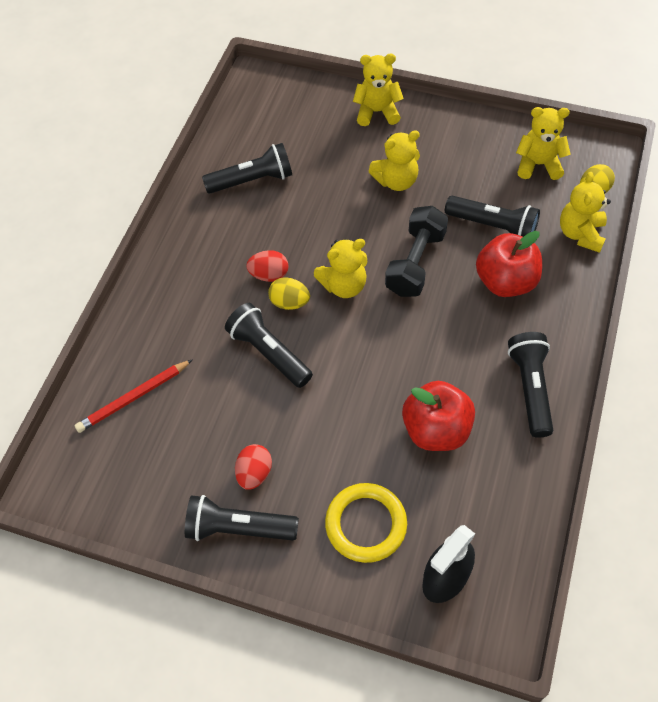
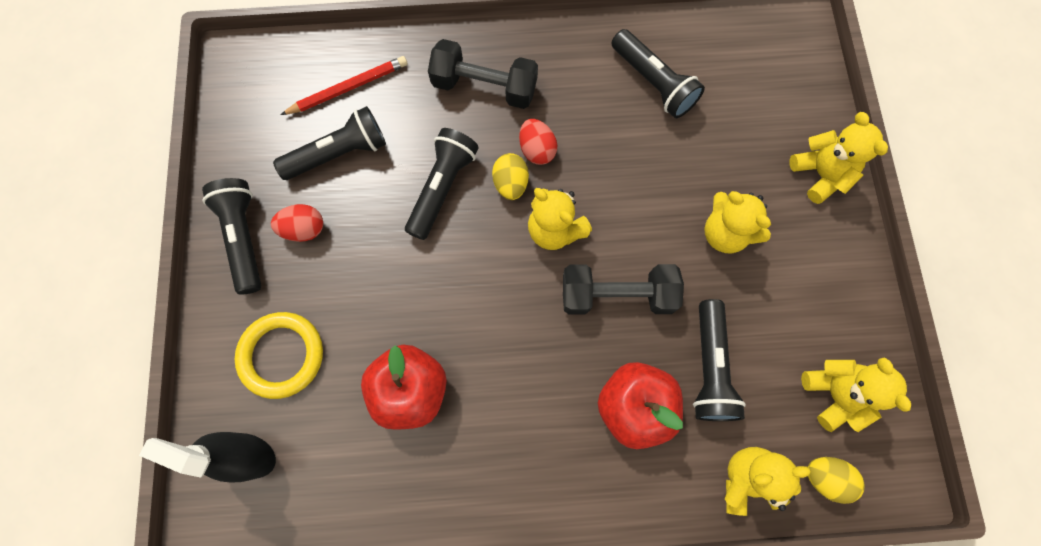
camera: 65 degrees right, 15 degrees up
red pencil [74,359,193,433] -> red pencil turned 120 degrees clockwise [281,56,407,115]
black flashlight [508,332,553,438] -> black flashlight moved to [273,106,386,180]
none -> black dumbbell [428,39,538,109]

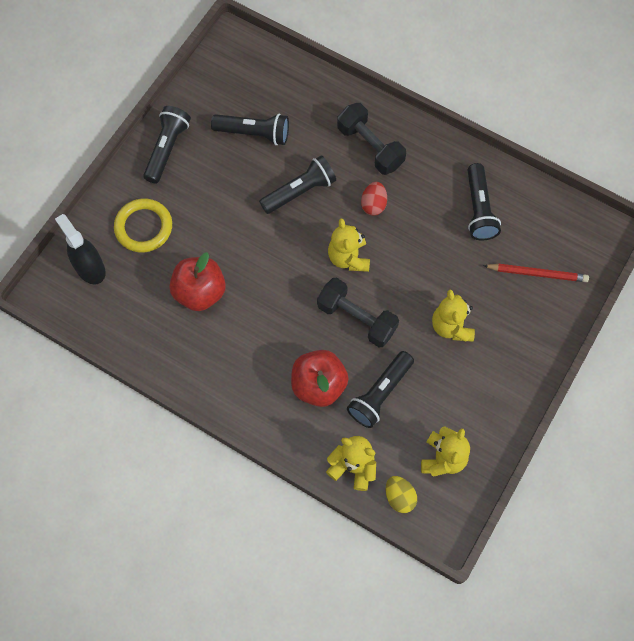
camera: 35 degrees right, 5 degrees down
red egg [271,204,323,242] -> none
red pencil [281,56,407,115] -> red pencil moved to [483,264,589,282]
yellow egg [492,153,529,200] -> none
yellow teddy bear [789,112,888,204] -> none

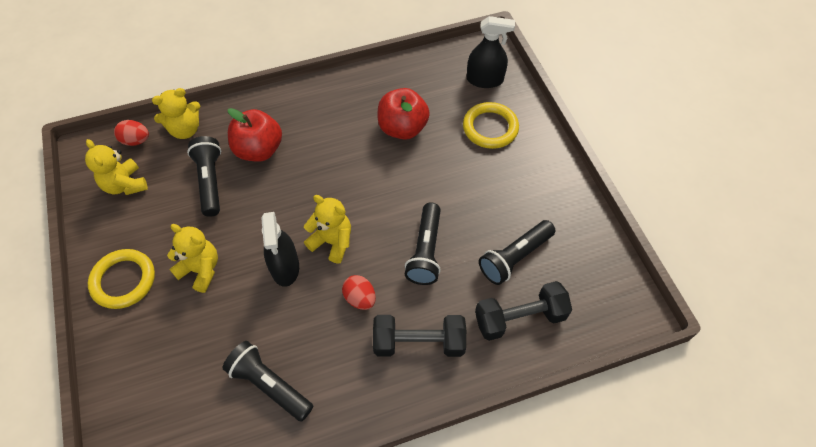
camera: 130 degrees right, 10 degrees down
black flashlight [143,106,191,184] -> none
black dumbbell [317,278,399,347] -> black dumbbell moved to [475,281,572,341]
yellow egg [386,476,417,513] -> red egg [114,120,149,146]
red pencil [483,264,589,282] -> none
none -> yellow ring [88,249,155,309]
none -> black spray bottle [261,212,299,287]

